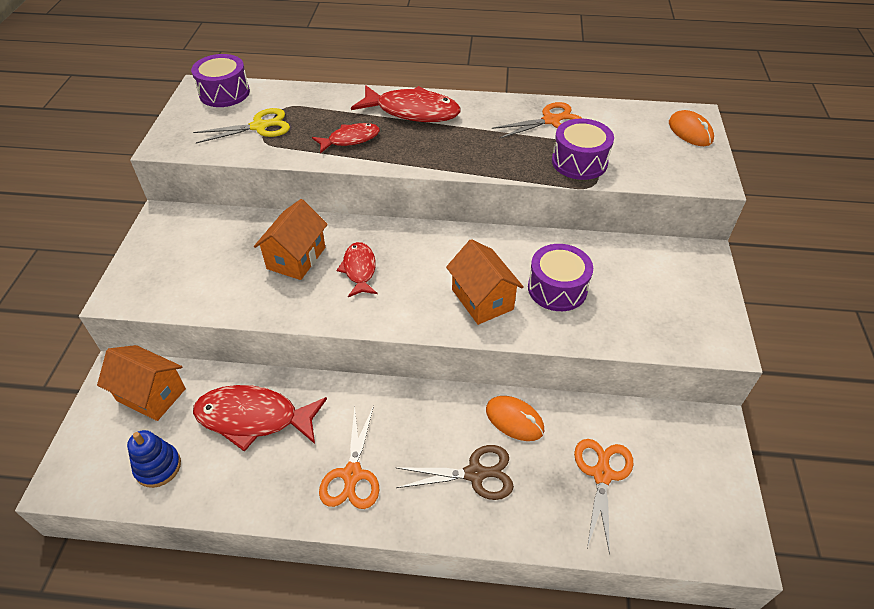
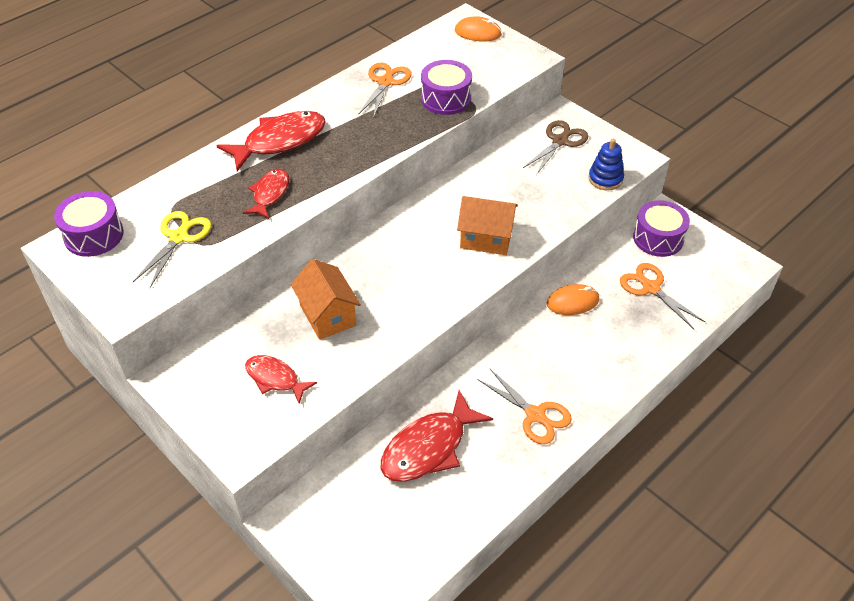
camera: 50 degrees left, 0 degrees up
orange house [97,345,186,421] -> none
blue stacking toy [127,430,181,488] -> blue stacking toy moved to [588,139,624,190]
red fish [337,242,378,297] -> red fish moved to [245,355,317,404]
brown scissors [396,445,514,500] -> brown scissors moved to [523,120,588,175]
purple drum [528,244,593,311] -> purple drum moved to [633,200,690,257]

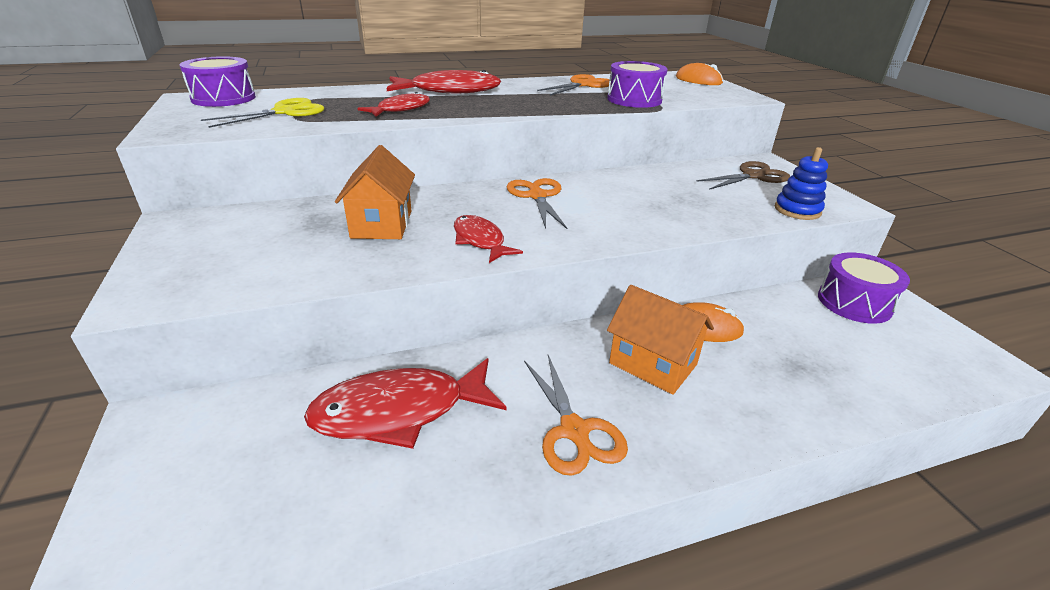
camera: 25 degrees right, 15 degrees down
red fish [245,355,317,404] -> red fish moved to [454,215,523,263]
orange house [457,196,518,255] -> orange house moved to [607,285,714,395]
orange scissors [620,263,705,329] -> orange scissors moved to [506,178,567,229]

